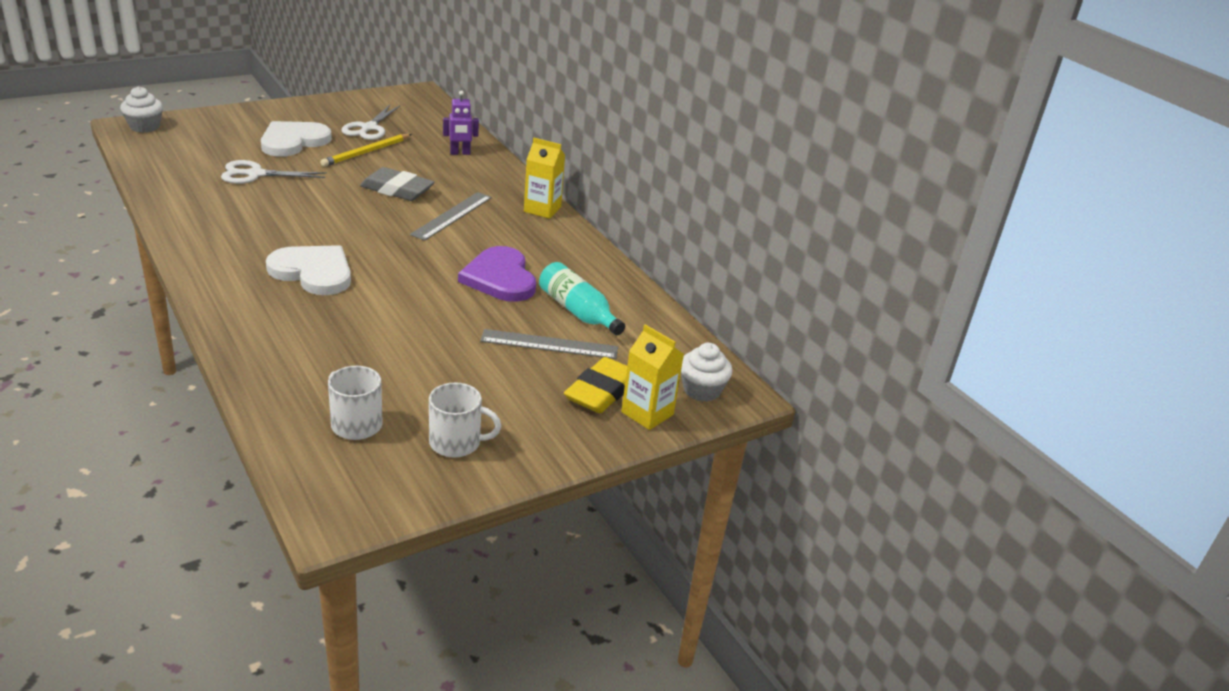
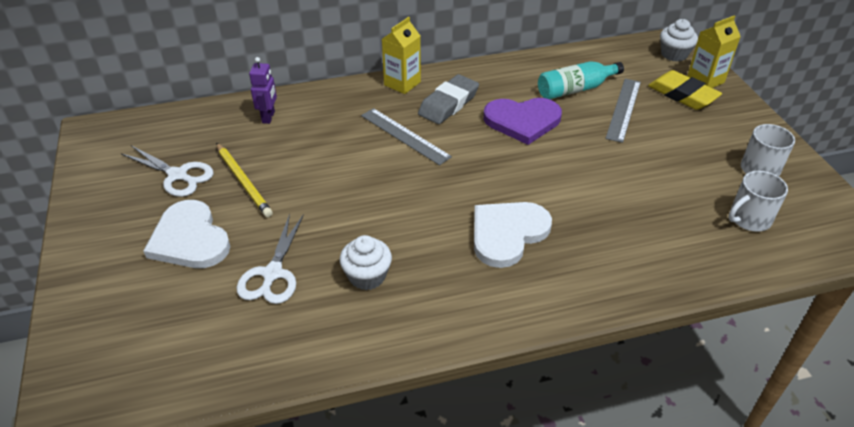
camera: 70 degrees left, 10 degrees up
white cupcake [120,86,163,133] -> white cupcake moved to [340,235,392,290]
grey eraser [360,167,435,201] -> grey eraser moved to [418,74,479,124]

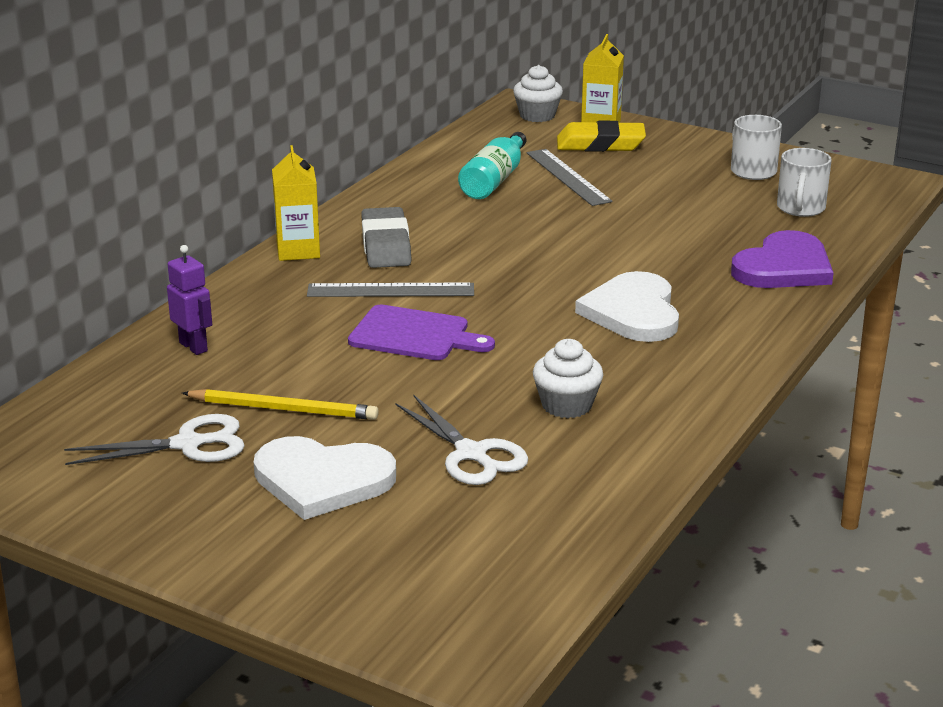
camera: 45 degrees left, 15 degrees down
purple heart [483,98,562,145] -> purple heart moved to [731,230,834,288]
none -> purple cutting board [348,305,495,360]

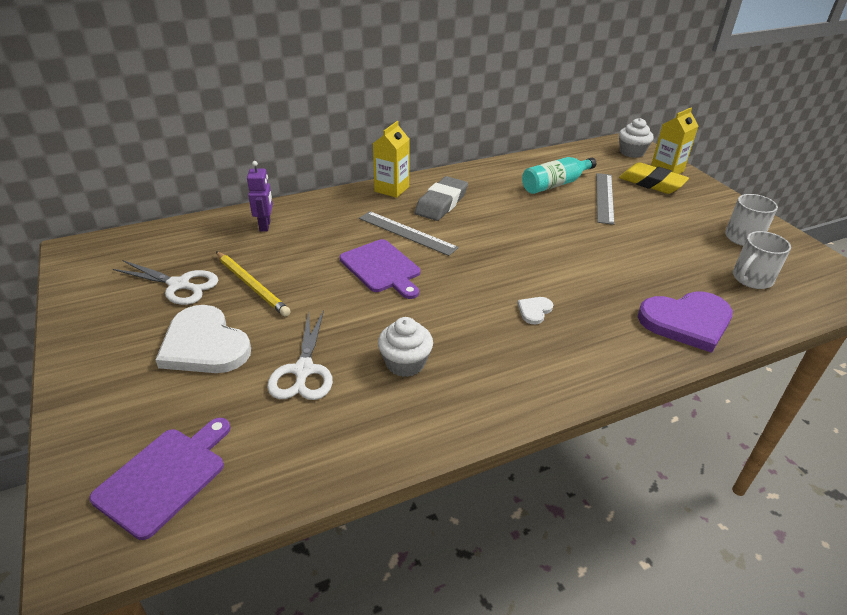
camera: 35 degrees right, 10 degrees up
white heart [575,271,679,342] -> white heart [517,297,553,324], size x0.44
none -> purple cutting board [89,418,231,540]

